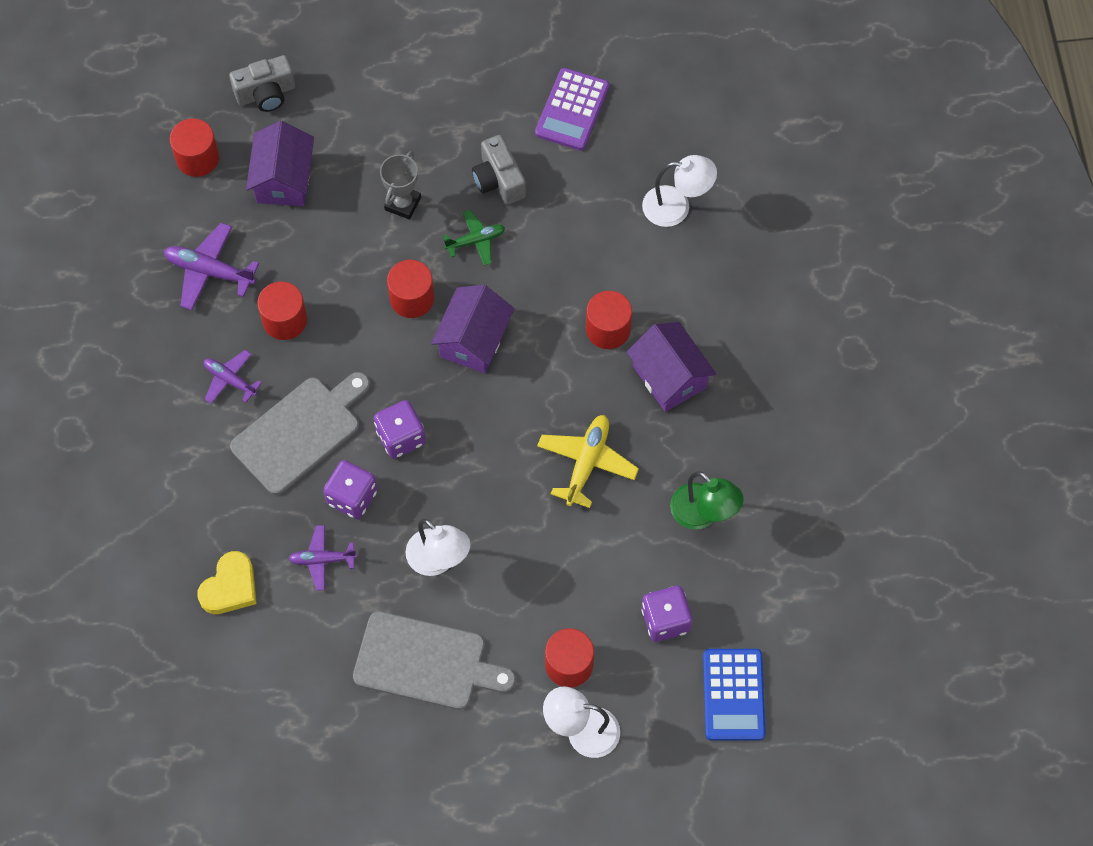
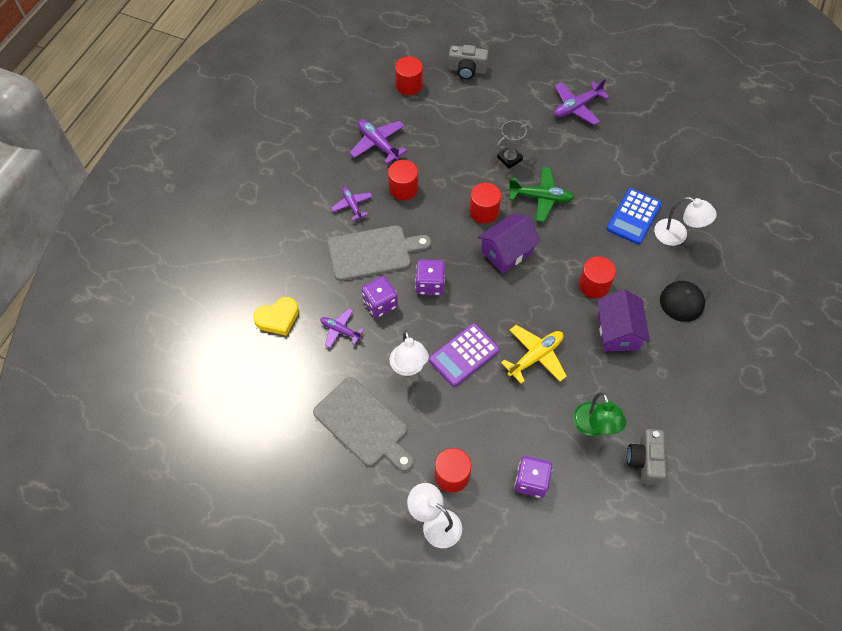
camera: 30 degrees right, 5 degrees down
purple house [246,121,314,206] -> none
green plane [443,210,505,266] -> green plane [508,167,575,222], size x1.54
grey camera [472,135,526,205] -> grey camera moved to [627,429,666,485]
purple calculator [535,68,609,151] -> purple calculator moved to [429,323,500,387]
blue calculator [703,649,766,741] -> blue calculator moved to [607,188,662,245]
none -> purple plane [554,78,609,125]
none -> black cap [660,272,711,322]

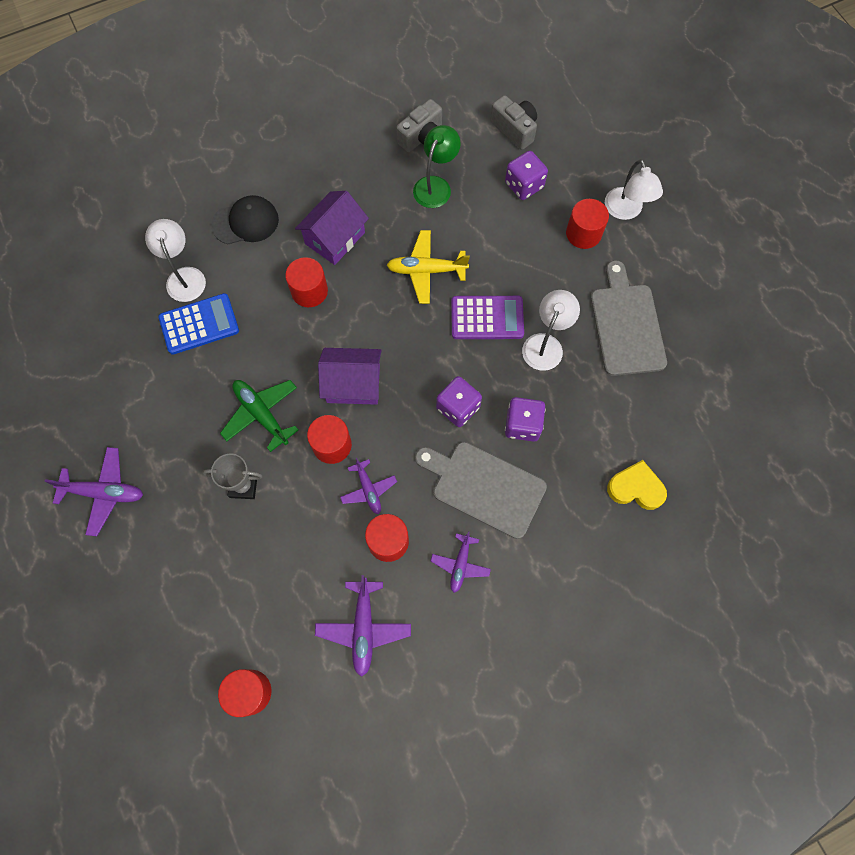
camera: 140 degrees left, 10 degrees up
purple plane [320,308,364,348] -> purple plane moved to [340,458,397,514]
grey camera [448,45,488,79] -> grey camera moved to [490,95,537,150]

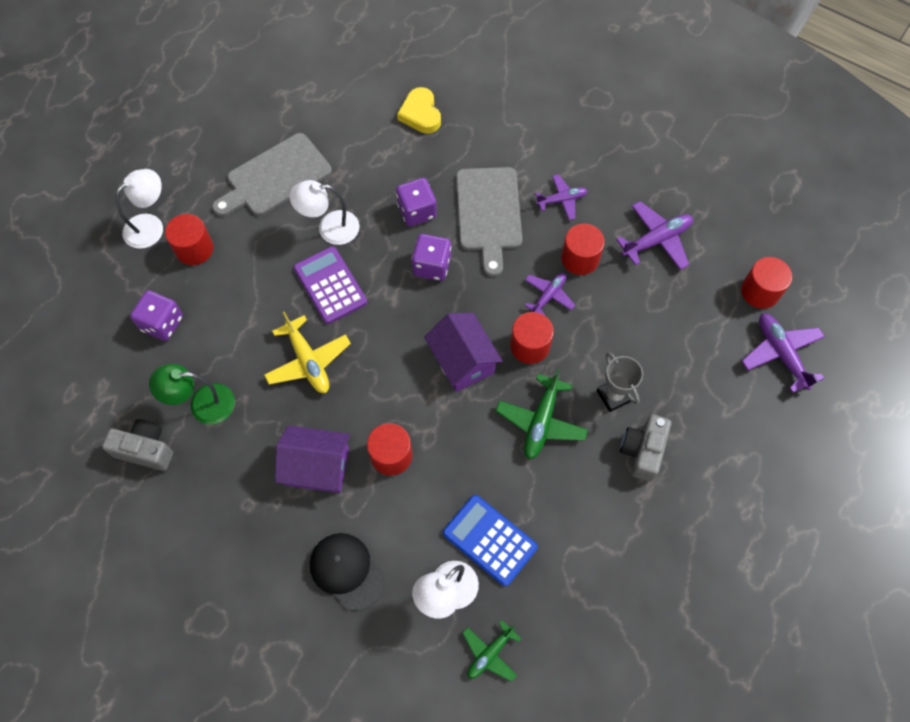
camera: 120 degrees left, 5 degrees down
purple plane [45,447,143,536] -> purple plane moved to [742,314,825,393]
grey camera [490,95,537,150] -> grey camera moved to [620,414,671,482]
none -> green plane [462,620,521,682]

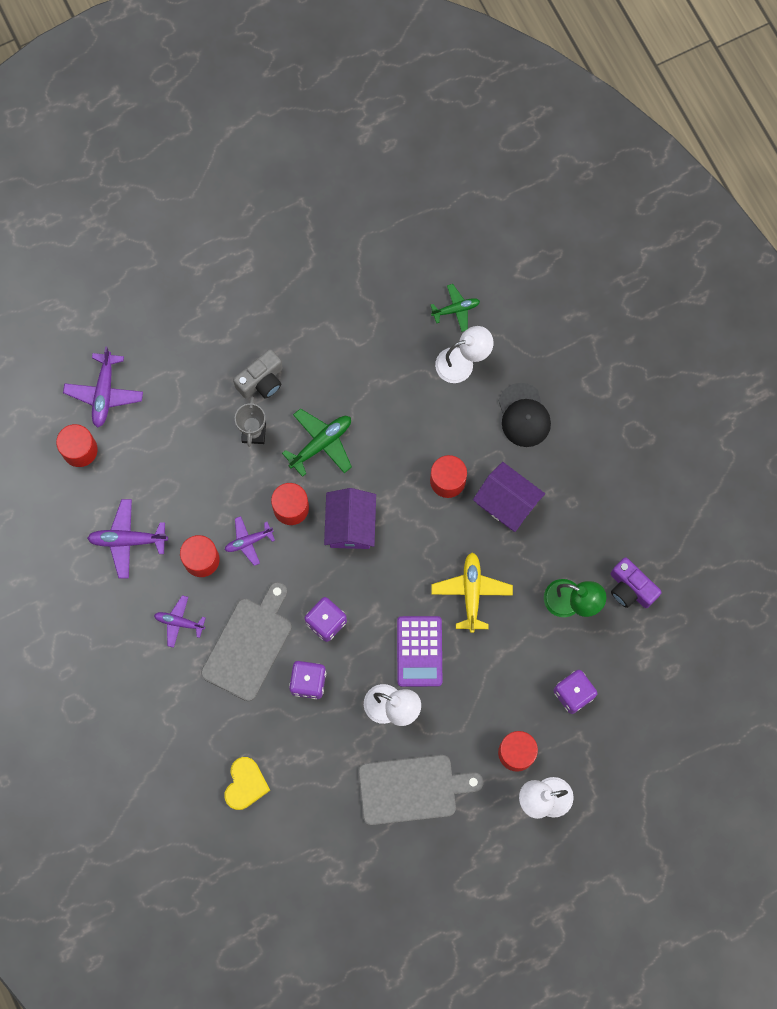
camera: 150 degrees left, 10 degrees up
grey camera [102,419,173,471] -> purple camera [610,557,662,608]
blue calculator [443,495,538,586] -> none

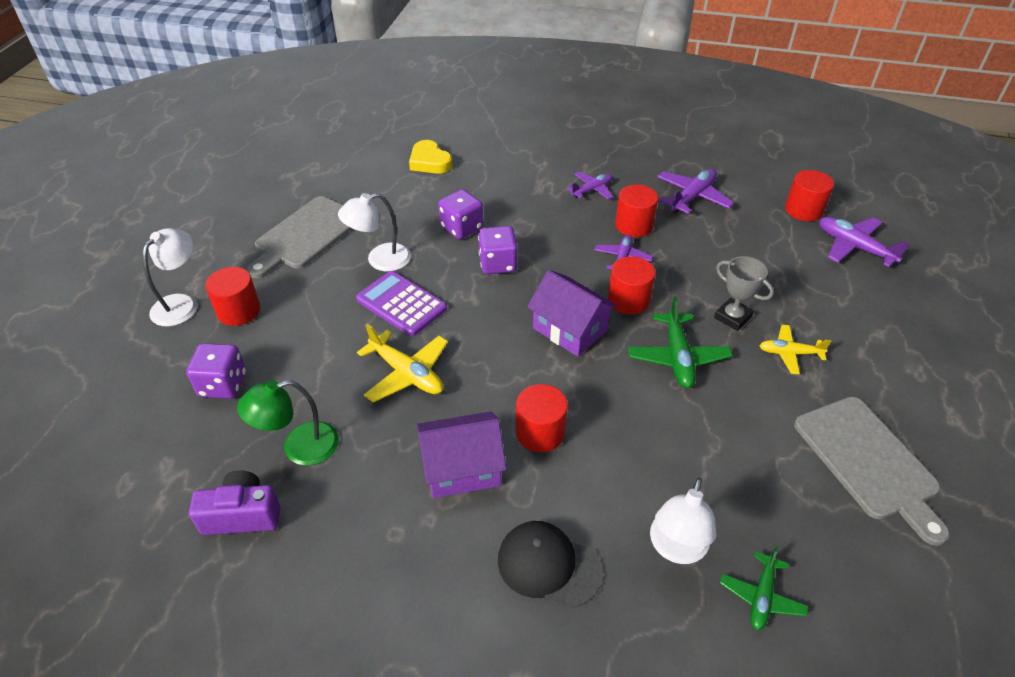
camera: 130 degrees right, 30 degrees down
grey cutting board [201,582,292,701] -> grey cutting board moved to [794,397,950,546]
grey camera [233,349,283,399] -> yellow plane [759,325,831,374]

